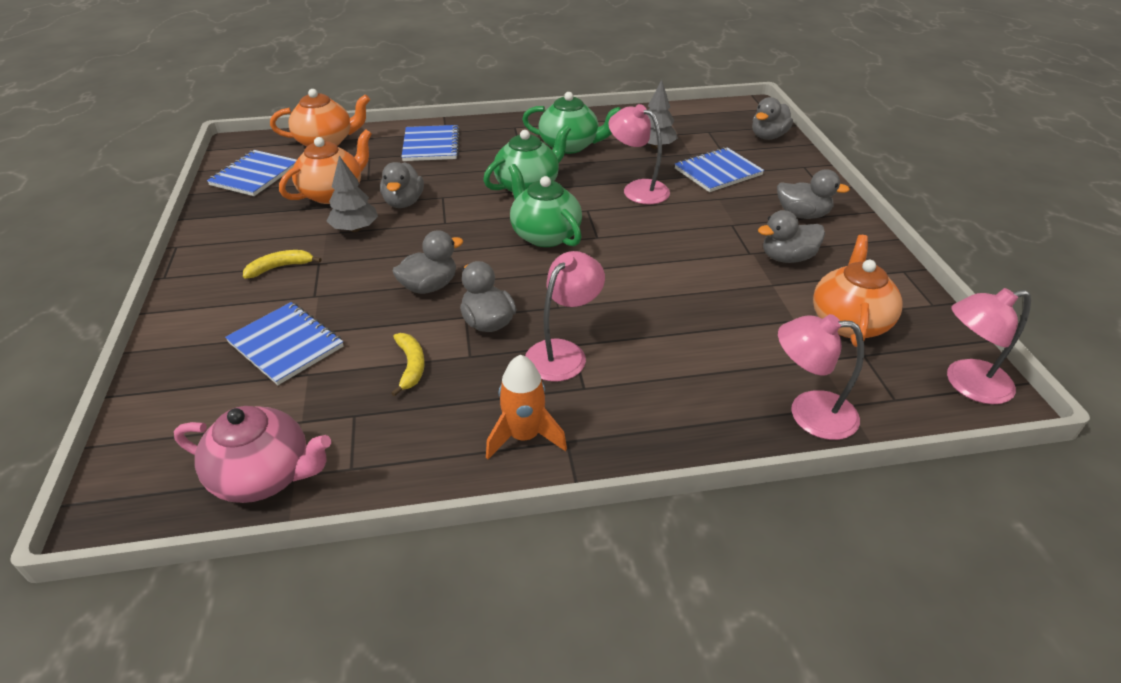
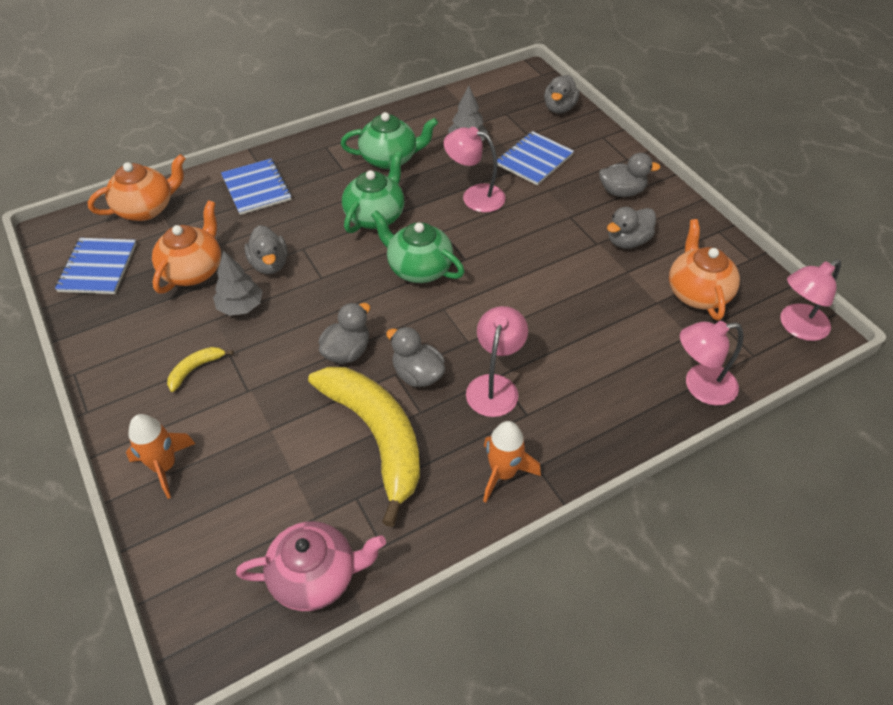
camera: 20 degrees left, 10 degrees up
blue notebook [225,302,344,385] -> none
yellow banana [391,333,425,396] -> yellow banana [308,367,420,527], size x2.49
none -> orange rocket [126,414,195,499]

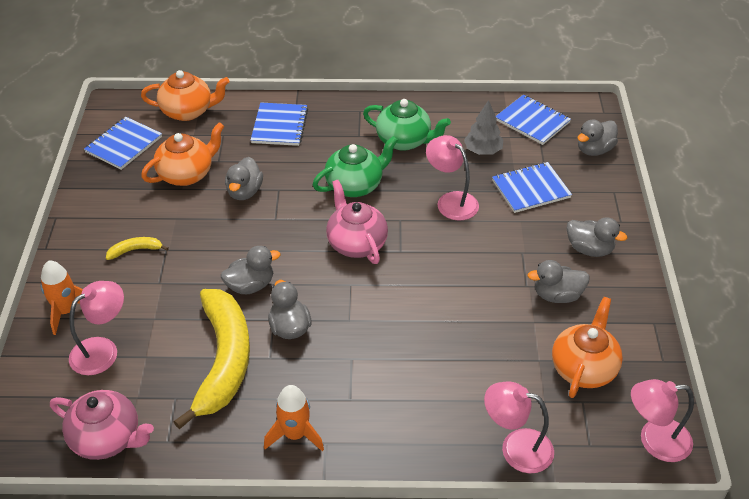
camera: 30 degrees right, 5 degrees down
grey tree [213,250,263,316] -> none
green teapot [371,210,464,283] -> pink teapot [326,180,388,264]
pink lamp [466,306,528,417] -> pink lamp moved to [69,281,124,375]
none -> blue notebook [496,95,571,145]

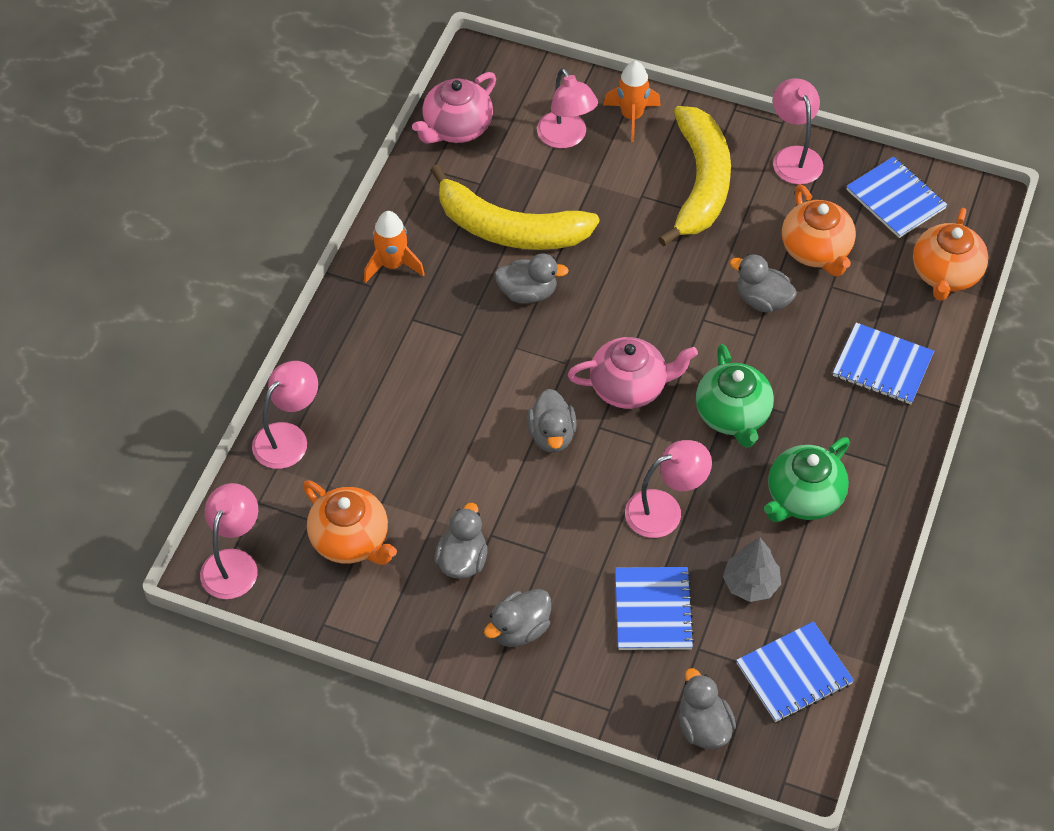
camera: 110 degrees right, 10 degrees up
yellow banana [106,237,169,260] -> yellow banana [658,106,731,246], size x2.49
grey duck [221,246,280,294] -> grey duck moved to [527,389,577,453]
none -> pink lamp [773,78,823,185]

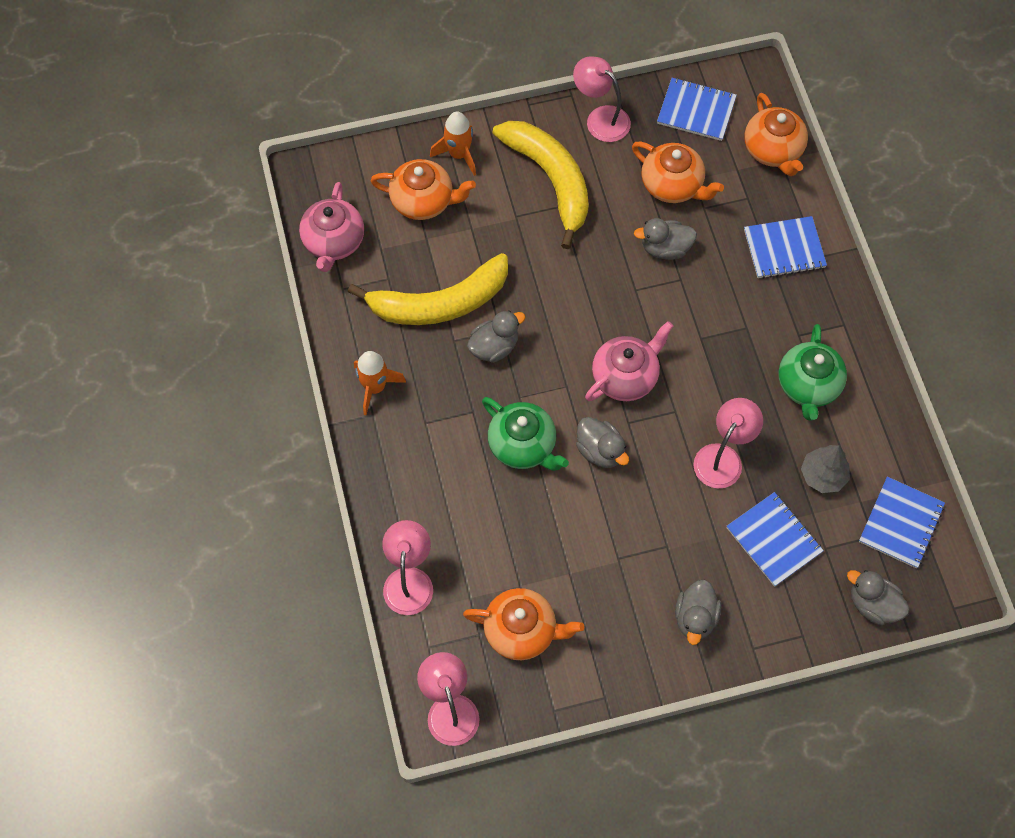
camera: 35 degrees left, 10 degrees up
grey duck [434,503,488,579] -> none
pink lamp [537,68,598,148] -> orange teapot [371,159,476,220]
green teapot [696,344,774,448] -> green teapot moved to [482,397,569,471]

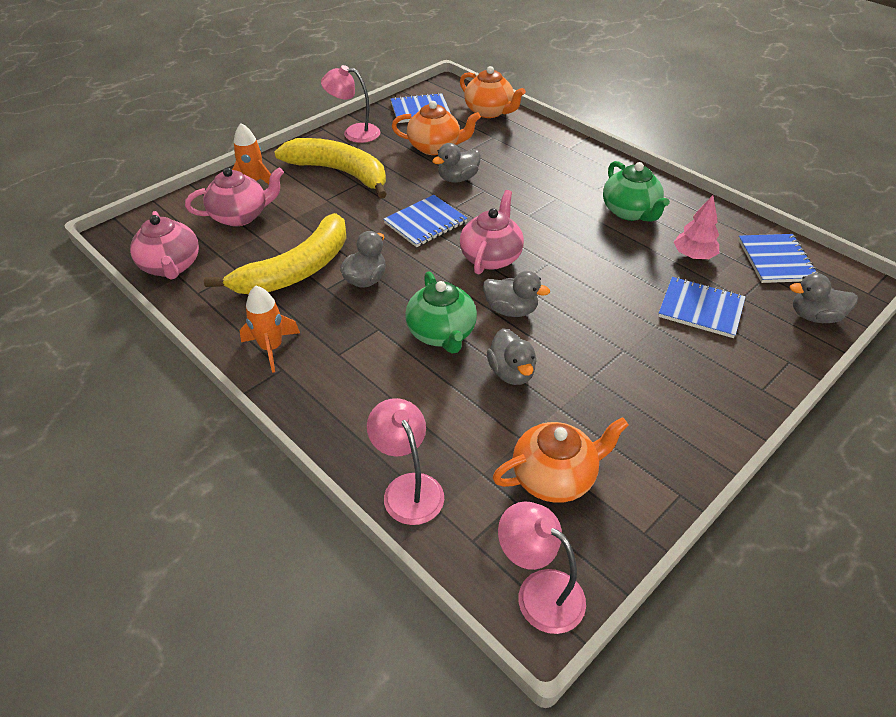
camera: 30 degrees left, 20 degrees down
orange teapot [371,159,476,220] -> pink teapot [185,167,284,226]
green teapot [482,397,569,471] -> green teapot turned 60 degrees clockwise [405,271,477,353]
grey duck [675,580,721,645] -> grey duck moved to [487,328,536,385]
pink lamp [693,398,763,488] -> none
blue notebook [744,216,827,279] -> blue notebook moved to [384,195,468,247]
grey tree [801,445,850,493] -> pink tree [674,195,719,259]

